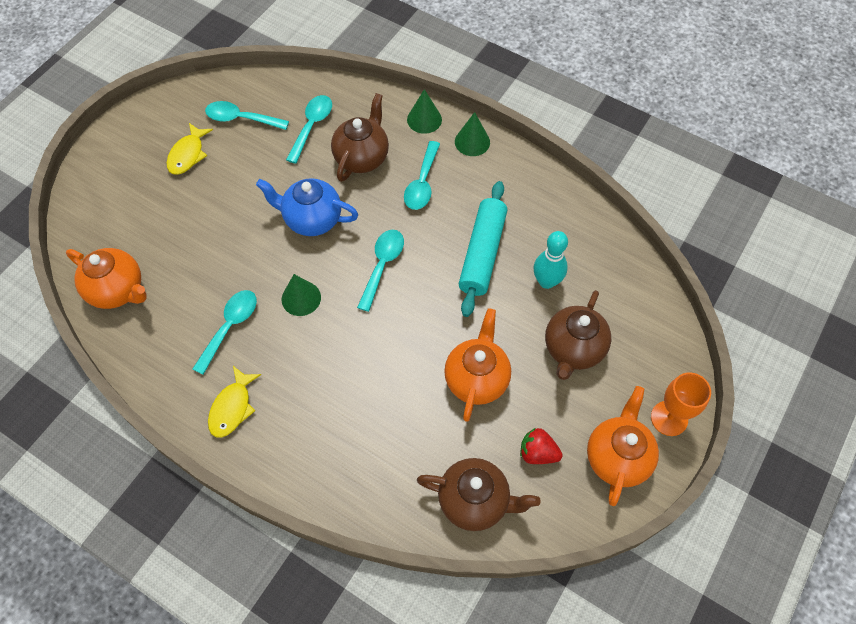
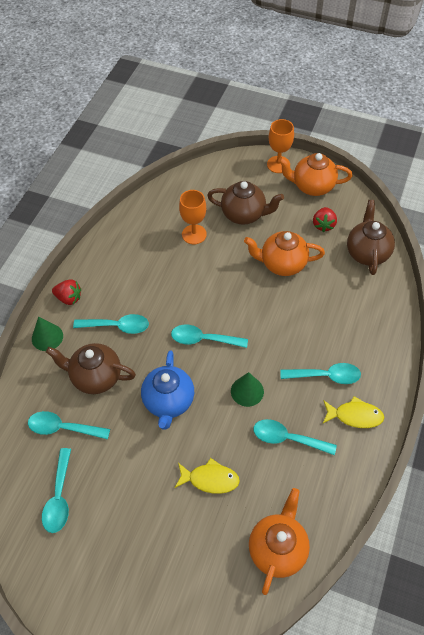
camera: 100 degrees left, 5 degrees down
yellow fish [167,123,213,175] -> yellow fish moved to [175,458,240,494]
green cone [455,112,490,156] -> red strawberry [52,279,81,305]
turquoise rolling pin [459,181,507,317] -> none
turquoise bowling pin [534,231,568,289] -> orange goblet [179,190,207,244]
none -> turquoise spoon [280,363,361,384]

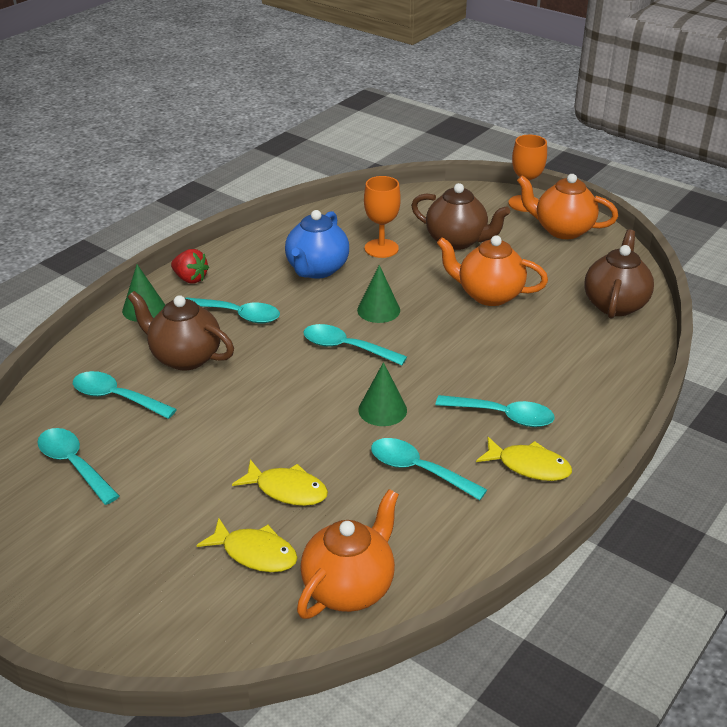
camera: 15 degrees right, 20 degrees down
turquoise spoon [42,448,71,533] -> turquoise spoon turned 120 degrees clockwise [37,428,119,505]
blue teapot [141,350,194,430] -> blue teapot moved to [285,210,349,279]
red strawberry [313,207,337,232] -> none
none -> yellow fish [197,518,298,572]
none -> green cone [357,265,400,323]

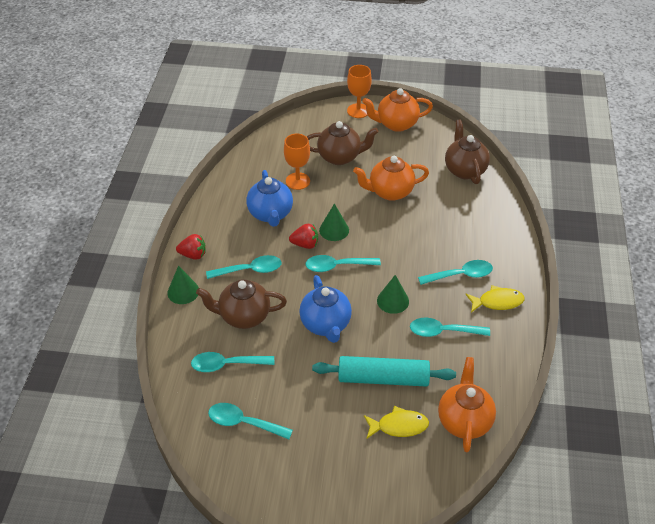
camera: 30 degrees left, 10 degrees up
yellow fish [232,459,328,506] -> turquoise rolling pin [312,356,456,387]
none -> red strawberry [289,224,318,249]
none -> blue teapot [299,275,352,343]

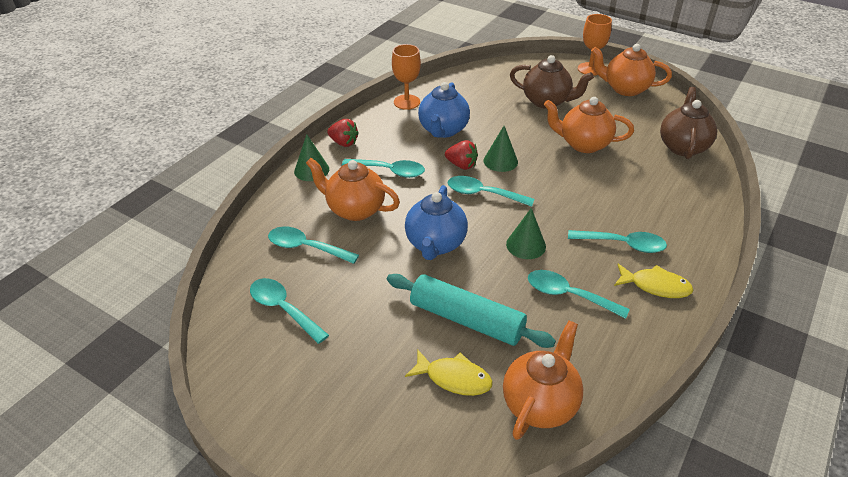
camera: 25 degrees right, 5 degrees down
brown teapot [196,279,287,329] -> orange teapot [306,158,400,221]
orange goblet [284,134,310,190] -> orange goblet moved to [392,44,421,110]

